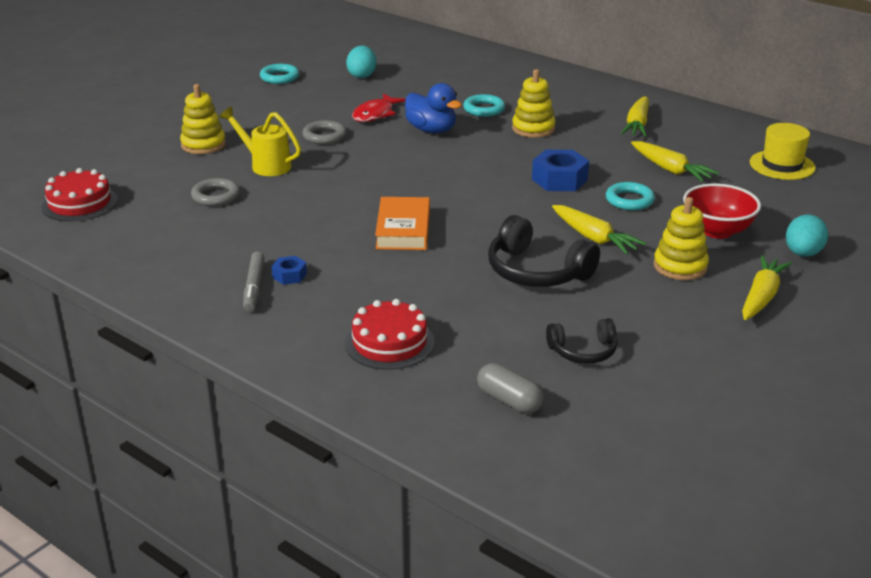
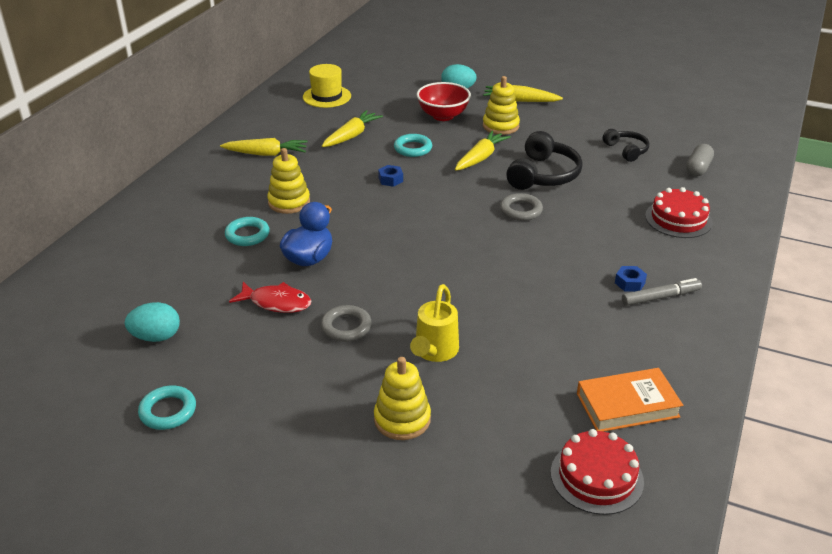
camera: 105 degrees left, 5 degrees up
grey ring [191,178,240,206] -> grey ring moved to [500,193,543,221]
orange book [375,197,430,250] -> orange book moved to [577,368,683,432]
blue nut [532,150,589,191] -> blue nut [378,165,403,187], size x0.54

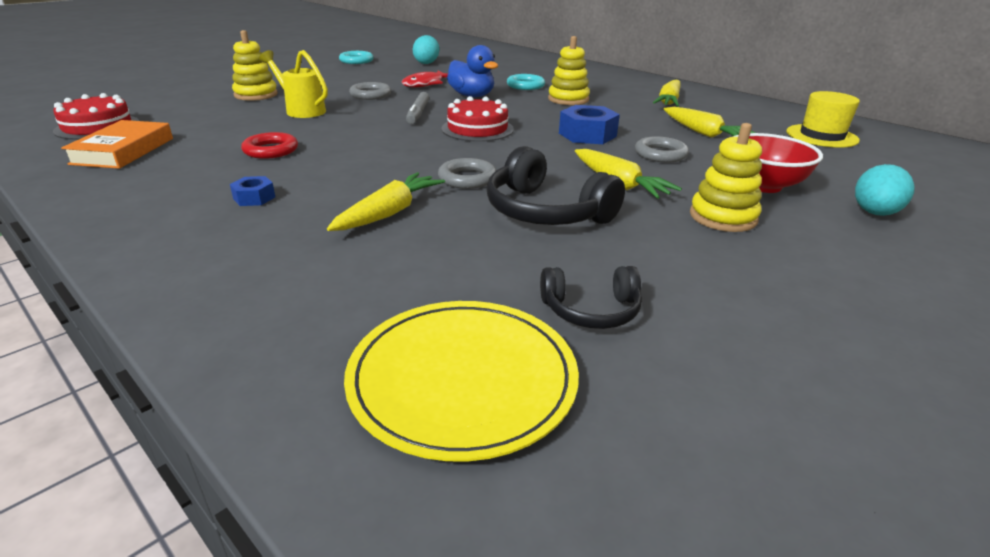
camera: 110 degrees right, 5 degrees down
blue nut [378,165,403,187] -> blue nut [559,105,620,144], size x1.86
turquoise ring [394,134,432,157] -> grey ring [635,136,689,163]
yellow carrot [483,85,563,102] -> yellow carrot moved to [327,172,445,231]
grey marker [622,278,702,306] -> grey marker moved to [406,92,429,124]
red cake [645,187,713,238] -> red cake moved to [442,96,514,142]
grey capsule [686,144,714,176] -> yellow plate [344,301,579,461]
none -> red ring [241,132,298,159]

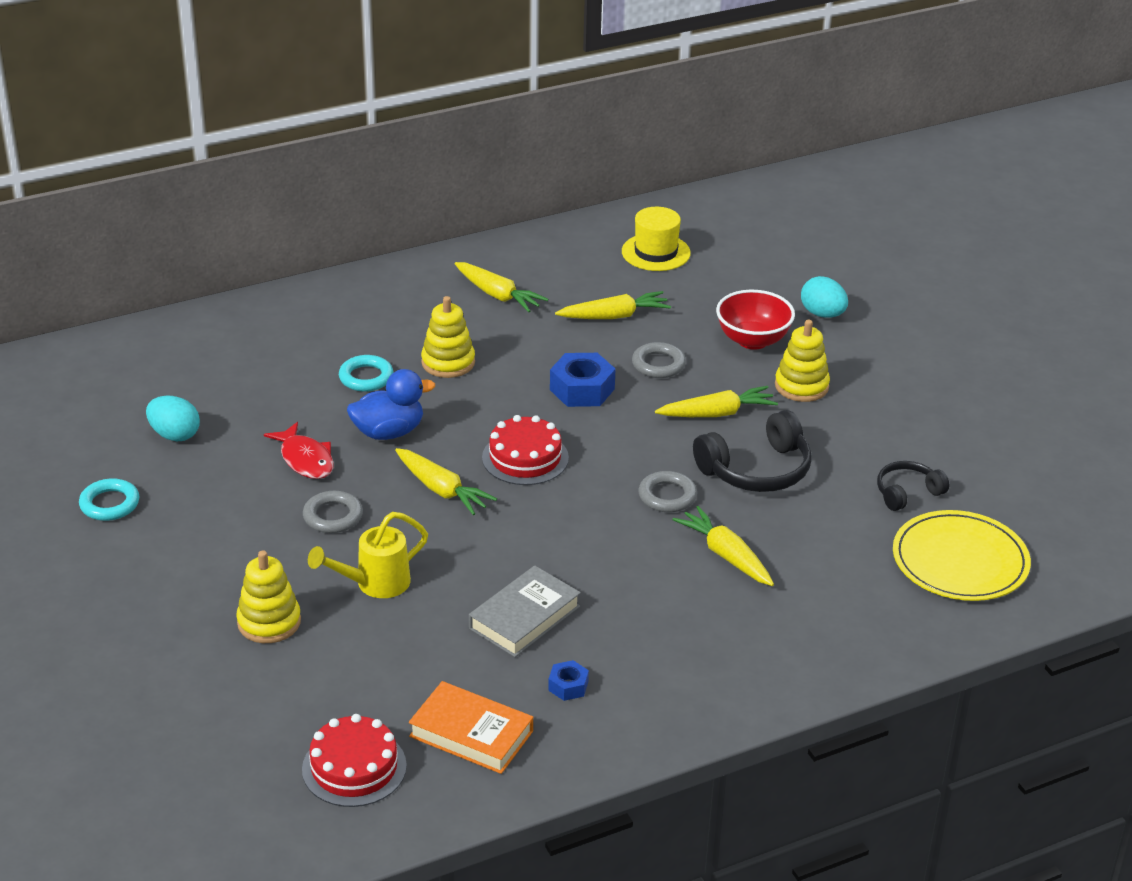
camera: 70 degrees left, 5 degrees up
blue nut [230,176,275,206] -> blue nut moved to [548,660,589,701]
red ring [241,132,298,159] -> grey book [469,566,581,657]
grey marker [406,92,429,124] -> yellow carrot [395,448,497,515]
black headphones [540,266,642,329] -> black headphones turned 135 degrees counterclockwise [877,461,949,511]

